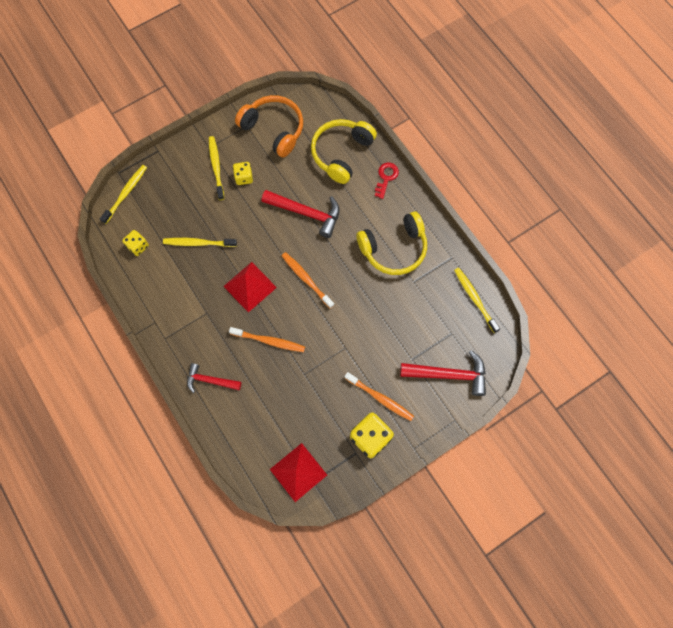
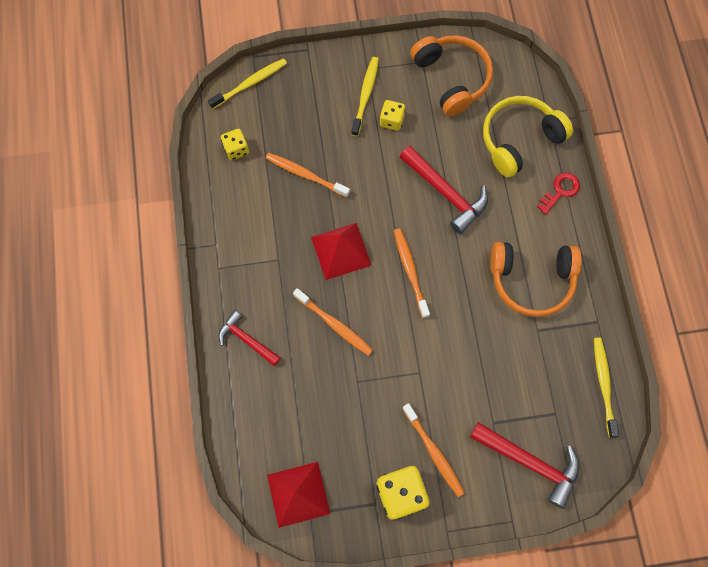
camera: 25 degrees right, 0 degrees up
yellow toothbrush [163,238,237,247] -> orange toothbrush [265,153,350,198]
yellow headphones [356,211,427,275] -> orange headphones [490,242,582,317]

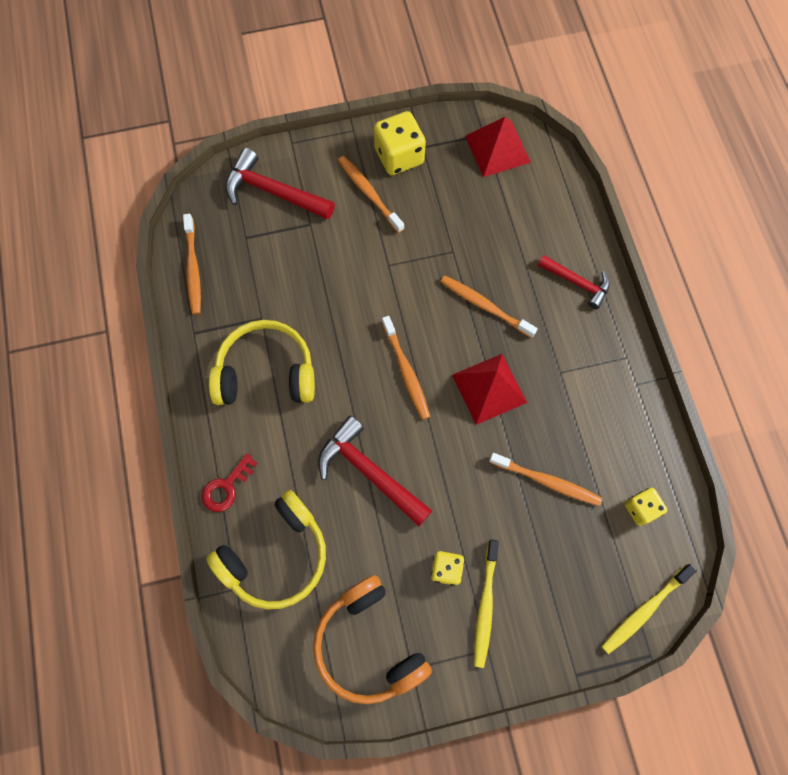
camera: 175 degrees right, 0 degrees up
orange headphones [490,242,582,317] -> yellow headphones [209,320,315,405]
yellow toothbrush [594,338,619,438] -> orange toothbrush [183,214,201,315]

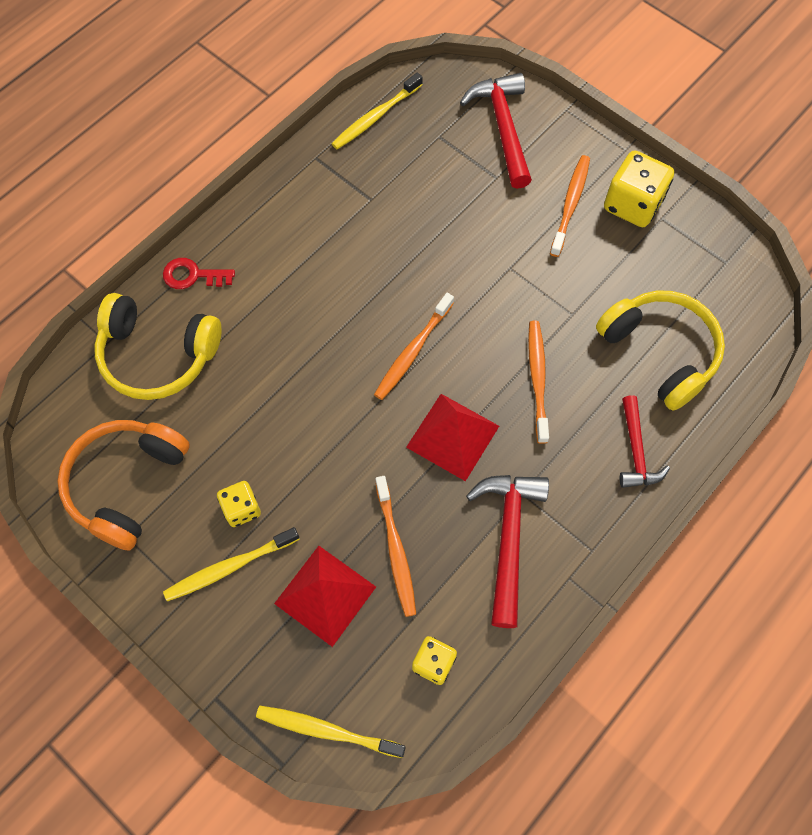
camera: 55 degrees right, 5 degrees down
orange toothbrush [183,214,201,315] -> yellow toothbrush [331,73,423,149]
yellow headphones [209,320,315,405] -> yellow headphones moved to [596,291,725,411]
red hammer [318,416,433,526] -> red hammer moved to [466,475,549,628]
red pyramid [465,117,531,177] -> red pyramid moved to [274,546,376,647]

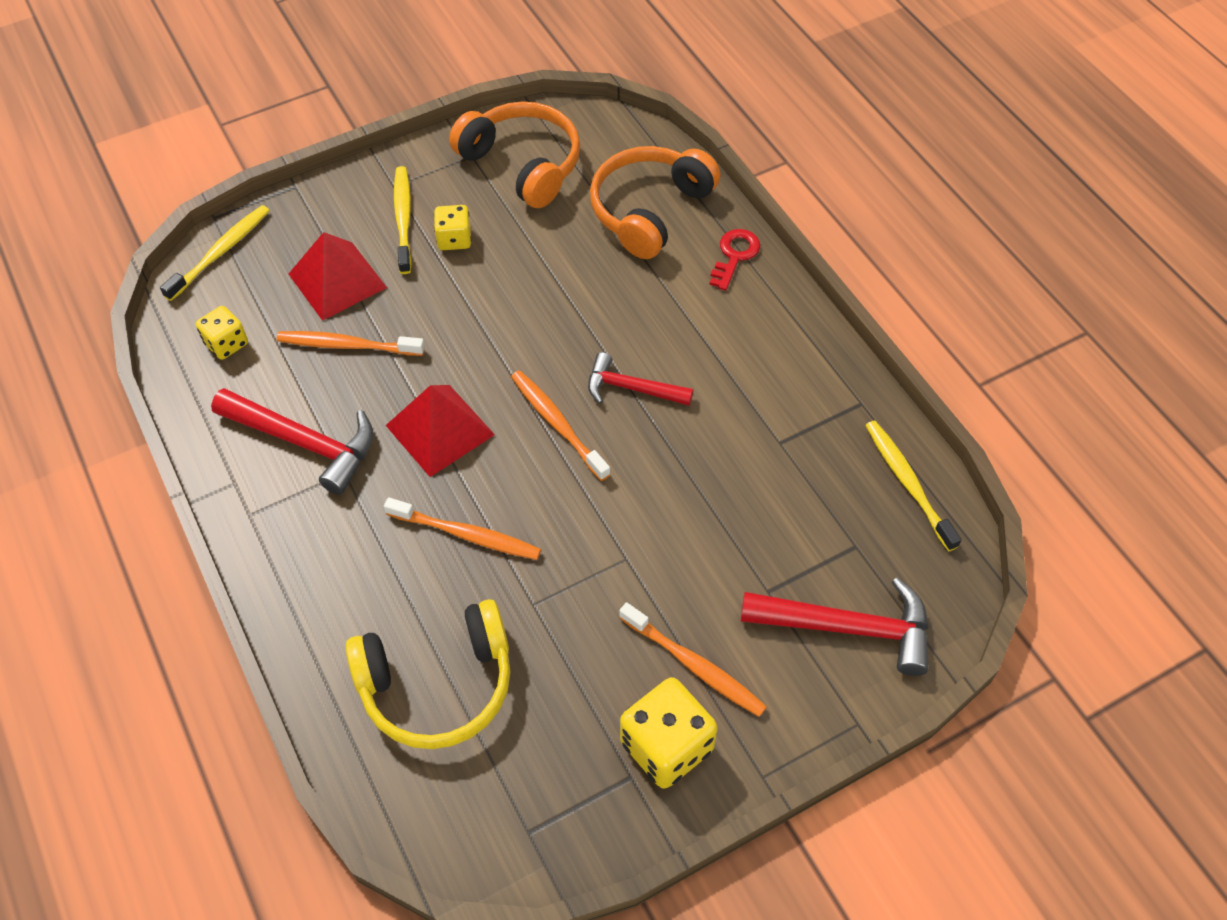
camera: 110 degrees right, 10 degrees down
yellow headphones [95,293,221,400] -> orange headphones [590,146,721,259]
red hammer [619,395,670,488] -> red hammer moved to [588,352,693,406]

